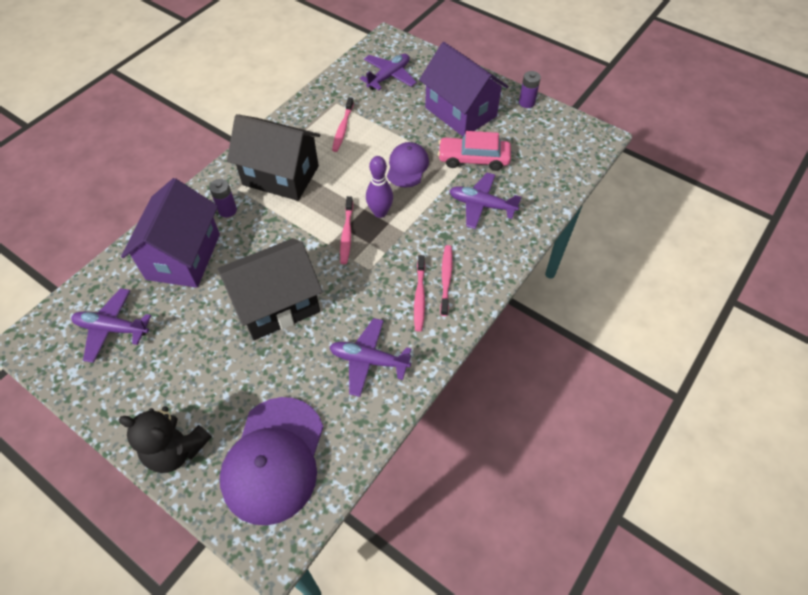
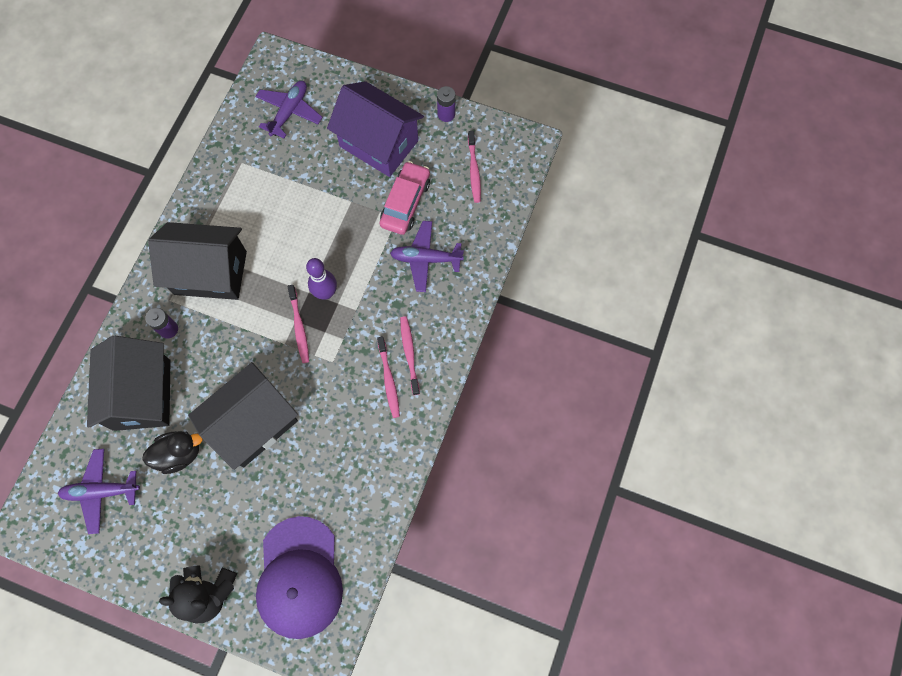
camera: 15 degrees left, 15 degrees up
purple house [121,178,220,288] -> black house [87,336,170,431]
purple plane [330,318,411,397] -> none
pink toothbrush [332,97,354,152] -> pink toothbrush moved to [468,131,481,203]
purple cap [387,142,429,188] -> none
pink car [438,131,511,171] -> pink car turned 120 degrees clockwise [380,161,430,235]
none -> black duck [142,431,203,474]

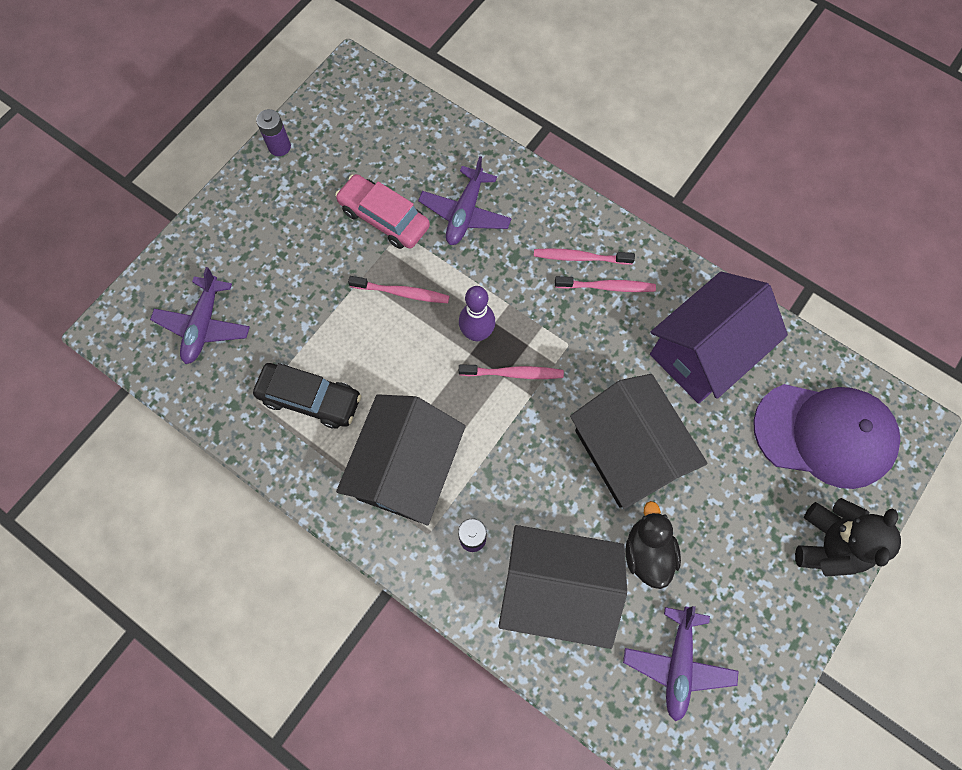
camera: 75 degrees left, 0 degrees up
purple plane [255,81,323,138] -> purple plane turned 120 degrees counterclockwise [150,267,250,364]
purple house [327,81,424,177] -> purple house moved to [650,271,788,404]
pink toothbrush [468,131,481,203] -> pink toothbrush moved to [348,276,449,303]
none -> black car [253,363,361,429]

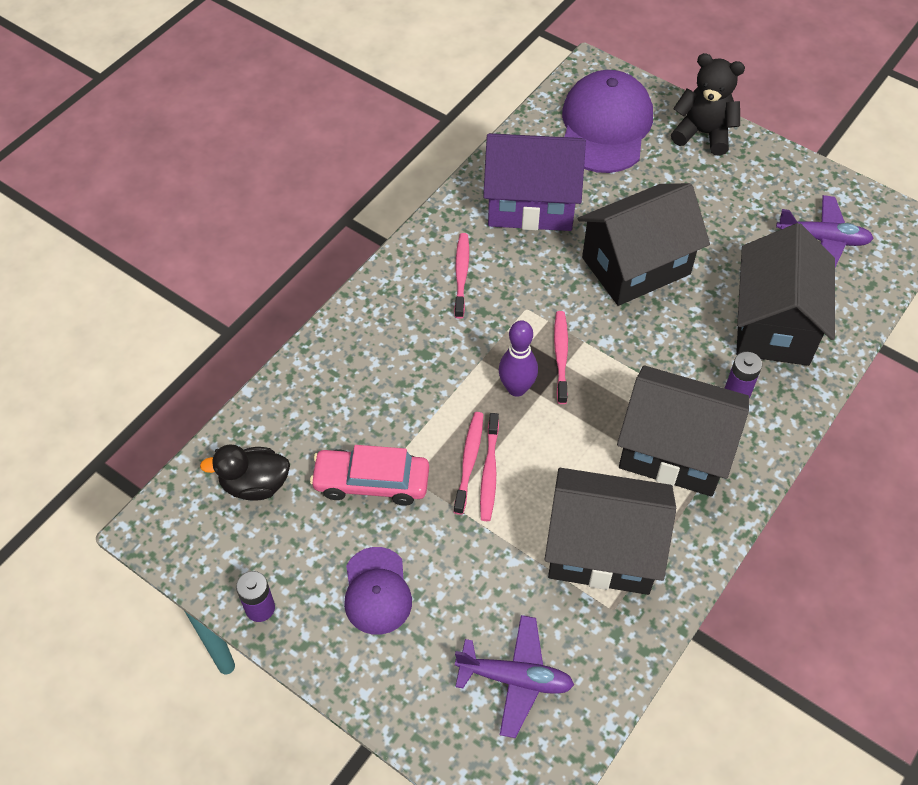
camera: 90 degrees left, 15 degrees down
black car [253,363,361,429] -> black house [545,468,676,595]
pink car [335,174,430,249] -> pink car turned 60 degrees clockwise [310,445,429,506]
purple plane [418,157,512,245] -> none
pink toothbrush [534,248,635,264] -> pink toothbrush moved to [480,413,499,521]
black duck [625,501,681,589] -> black duck moved to [200,444,290,501]
purple house [650,271,788,404] -> purple house turned 45 degrees counterclockwise [483,133,586,231]
none -> purple cap [344,547,412,635]

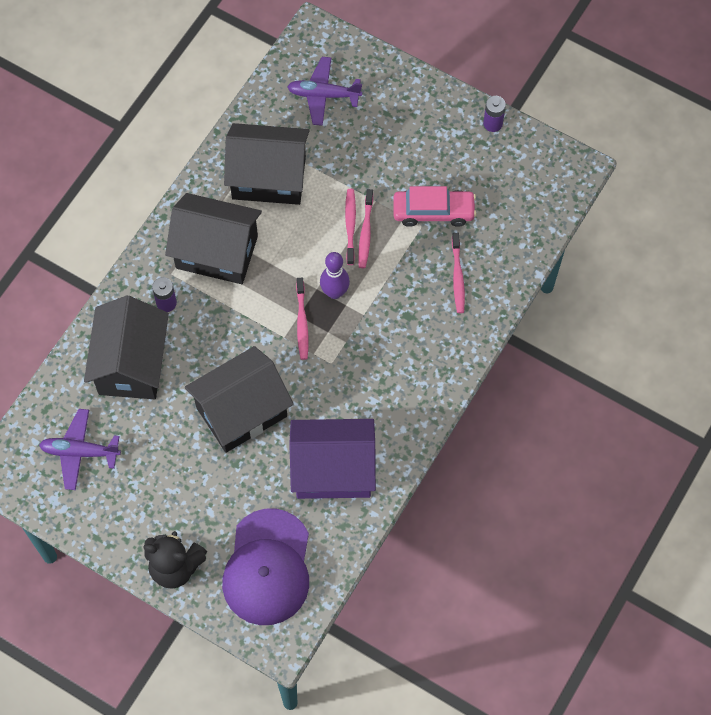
camera: 175 degrees right, 10 degrees up
black duck [200,444,290,501] -> none
purple cap [344,547,412,635] -> none
pink toothbrush [454,233,469,319] -> pink toothbrush moved to [452,233,465,313]

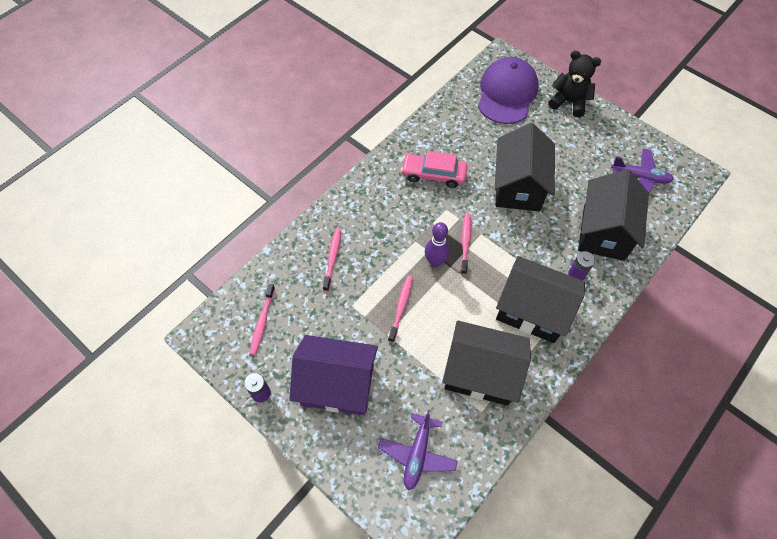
camera: 170 degrees left, 5 degrees down
black house [185,346,294,453] -> black house turned 60 degrees counterclockwise [495,123,555,211]
purple plane [287,57,362,126] -> purple plane turned 90 degrees clockwise [378,410,458,490]
purple house [289,419,376,499] -> purple house moved to [289,335,378,415]
pink toothbrush [345,189,356,265] -> pink toothbrush moved to [249,284,275,355]
pink car [393,186,477,227] -> pink car moved to [401,151,467,188]

